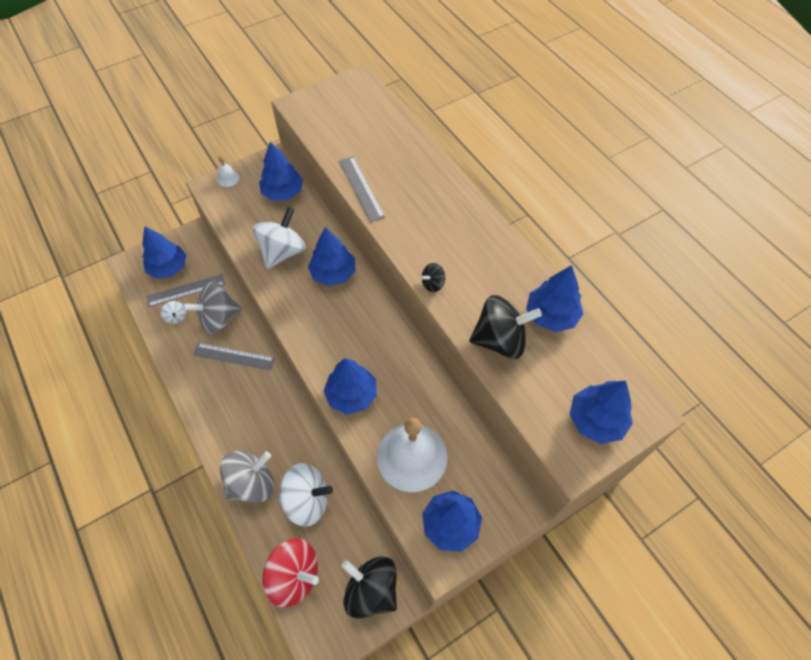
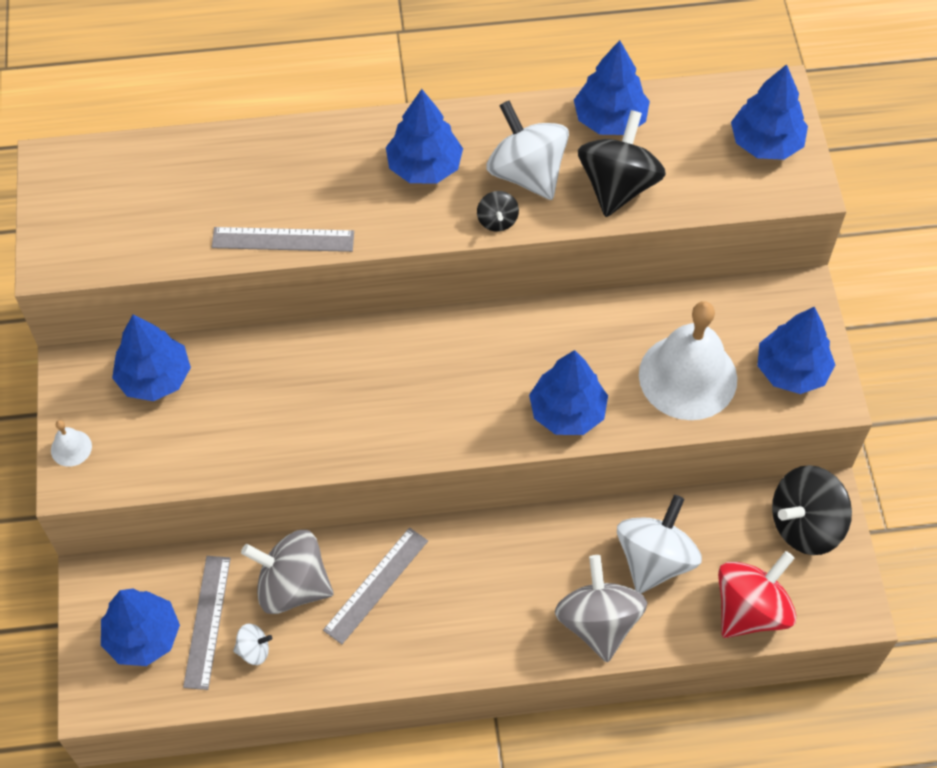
camera: 65 degrees left, 0 degrees up
grey spinning top [182,281,242,334] -> grey spinning top turned 105 degrees clockwise [241,530,334,614]
white spinning top [253,207,306,269] -> white spinning top moved to [487,101,569,200]
blue tree [308,227,355,286] -> blue tree moved to [386,89,463,184]

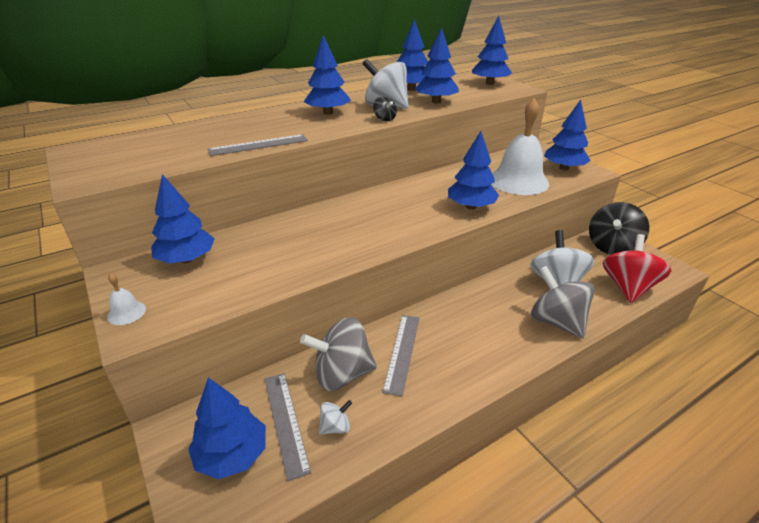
camera: 25 degrees left, 25 degrees down
black spinning top [578,110,666,217] -> blue tree [415,27,459,103]

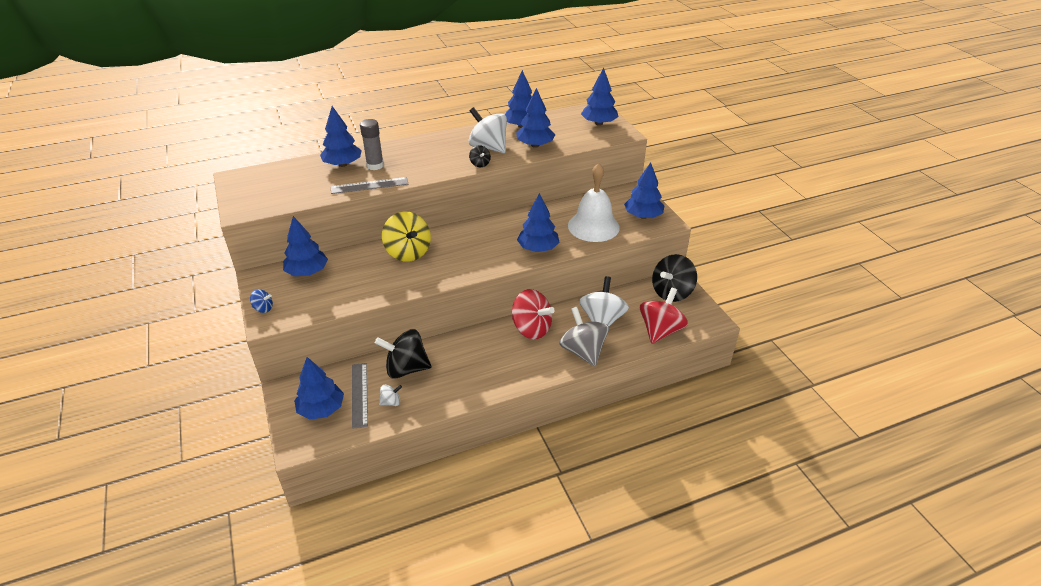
camera: 10 degrees right, 5 degrees up
white bell [107,273,146,325] -> blue spinning top [250,289,273,313]
grey spinning top [300,317,377,391] -> black spinning top [375,329,431,379]
blue tree [303,35,351,115] -> blue tree moved to [320,106,362,167]
grey ruler [382,315,419,396] -> none
none -> grey glue stick [360,119,384,170]
none -> yellow spinning top [382,212,431,262]
none -> red spinning top [512,289,555,339]

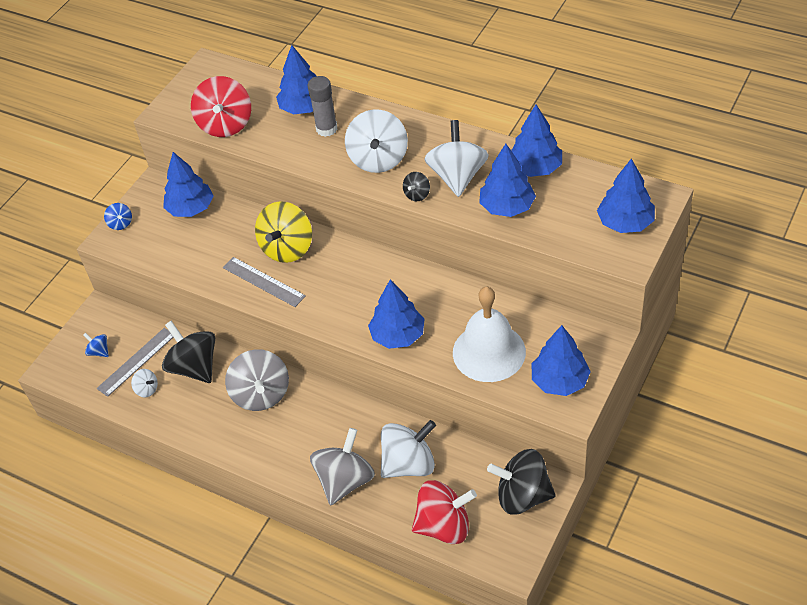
camera: 55 degrees right, 10 degrees up
blue tree [294,357,344,420] -> blue spinning top [83,333,109,357]
grey ruler [331,177,408,194] -> grey ruler moved to [223,257,306,307]
red spinning top [512,289,555,339] -> red spinning top moved to [191,76,251,137]
none -> grey spinning top [225,349,289,411]
none -> white spinning top [345,109,408,173]

